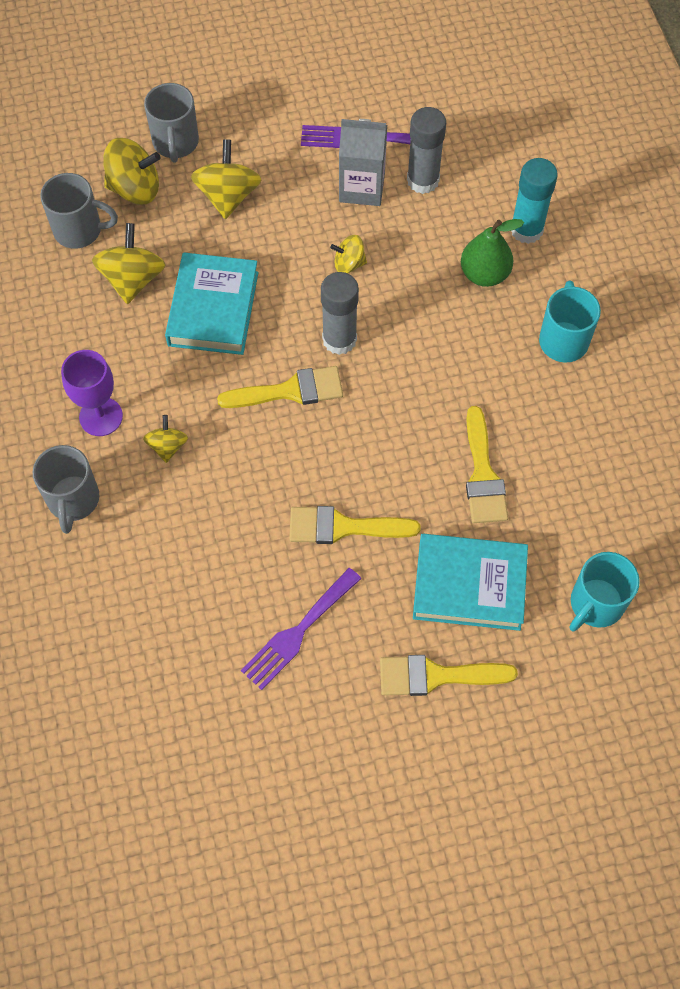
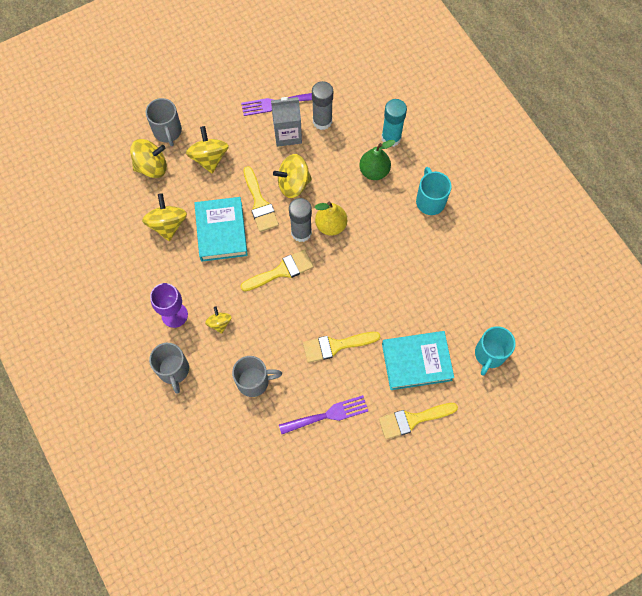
camera: 15 degrees left, 5 degrees up
grey mug [40,173,118,249] -> grey mug moved to [232,356,282,397]
purple fork [241,568,361,690] -> purple fork turned 135 degrees counterclockwise [279,395,368,434]
yellow spinning top [330,235,367,273] -> yellow spinning top [273,154,312,198], size x1.72
yellow brush [466,406,508,523] -> yellow brush moved to [243,166,279,232]
none -> yellow pear [315,201,347,236]

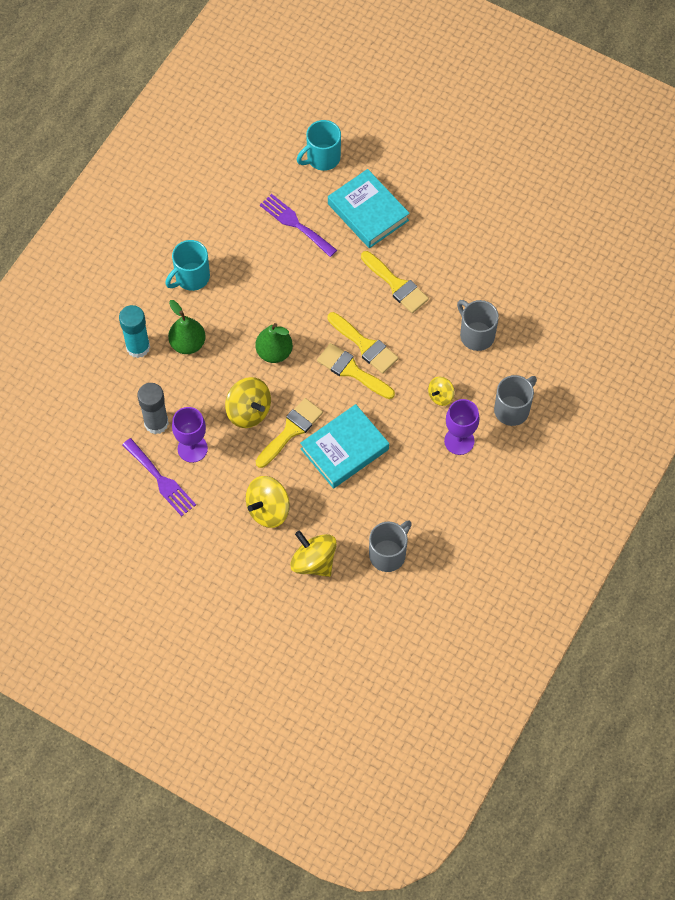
camera: 120 degrees left, 5 degrees down
yellow spinning top [142,193,187,241] -> none
grey mug [146,98,182,146] -> grey mug moved to [369,520,412,572]
grey carton [271,97,302,147] -> purple goblet [172,407,208,463]
purple fork [279,395,368,434] -> purple fork moved to [260,194,337,257]
grey glue stick [289,198,312,242] -> none
yellow pear [315,201,347,236] -> green pear [255,323,293,363]
yellow brush [379,403,458,439] -> yellow brush moved to [327,312,399,374]
turquoise mug [475,326,516,376] -> turquoise mug turned 150 degrees clockwise [297,120,341,171]

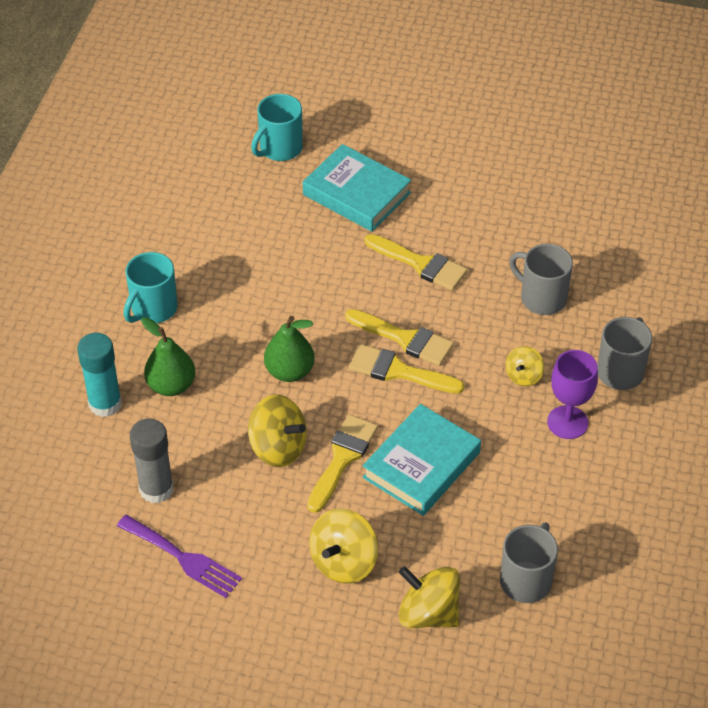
camera: 15 degrees left, 15 degrees down
purple goblet [172,407,208,463] -> none
purple fork [260,194,337,257] -> none

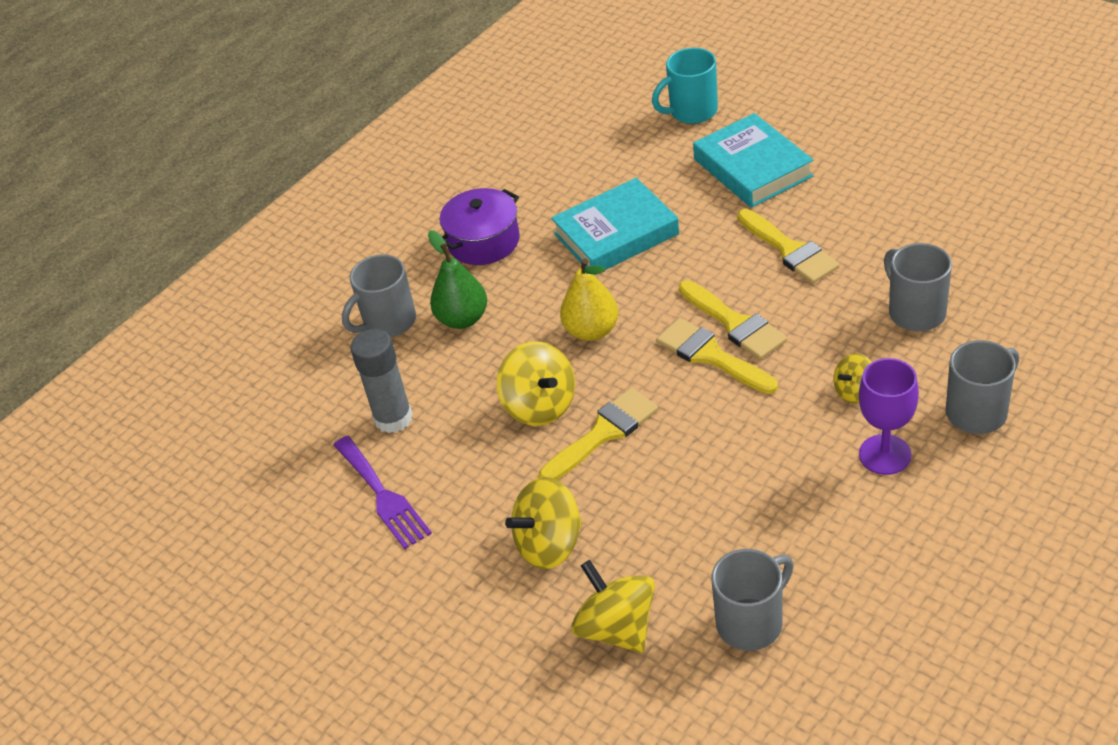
camera: 30 degrees right, 5 degrees down
turquoise glue stick [77,333,122,417] -> grey mug [342,254,416,337]
turquoise mug [124,252,178,323] -> purple pot [440,188,520,265]
green pear [264,316,315,382] -> yellow pear [560,258,619,341]
turquoise book [362,404,481,516] -> turquoise book moved to [551,178,679,275]

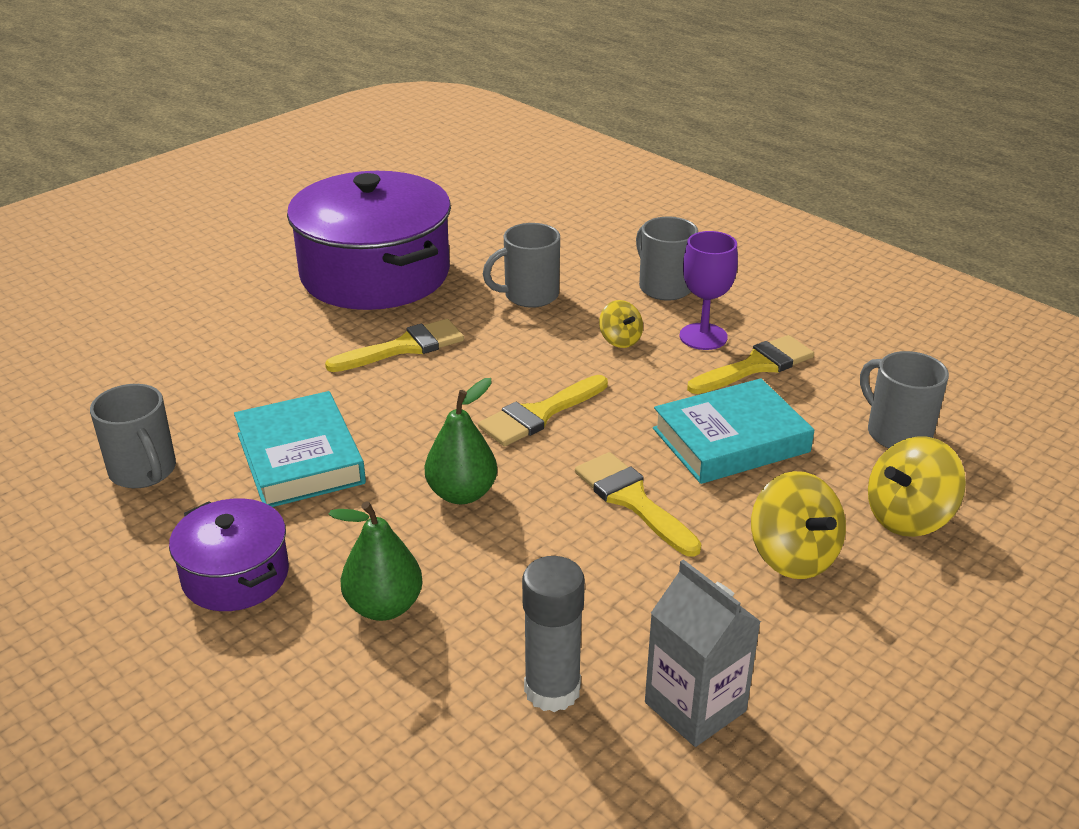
camera: 90 degrees left, 10 degrees down
purple fork [334,436,432,549] -> grey carton [645,559,761,747]
grey mug [342,254,416,337] -> grey mug moved to [90,384,176,488]
yellow spinning top [497,341,575,426] -> none
yellow pear [560,258,619,341] -> green pear [425,378,497,504]
turquoise mug [652,48,718,124] -> none
yellow brush [679,280,787,360] -> yellow brush moved to [687,335,814,394]
turquoise book [693,113,813,208] -> turquoise book moved to [653,378,814,484]
none -> purple pot [287,171,451,310]

